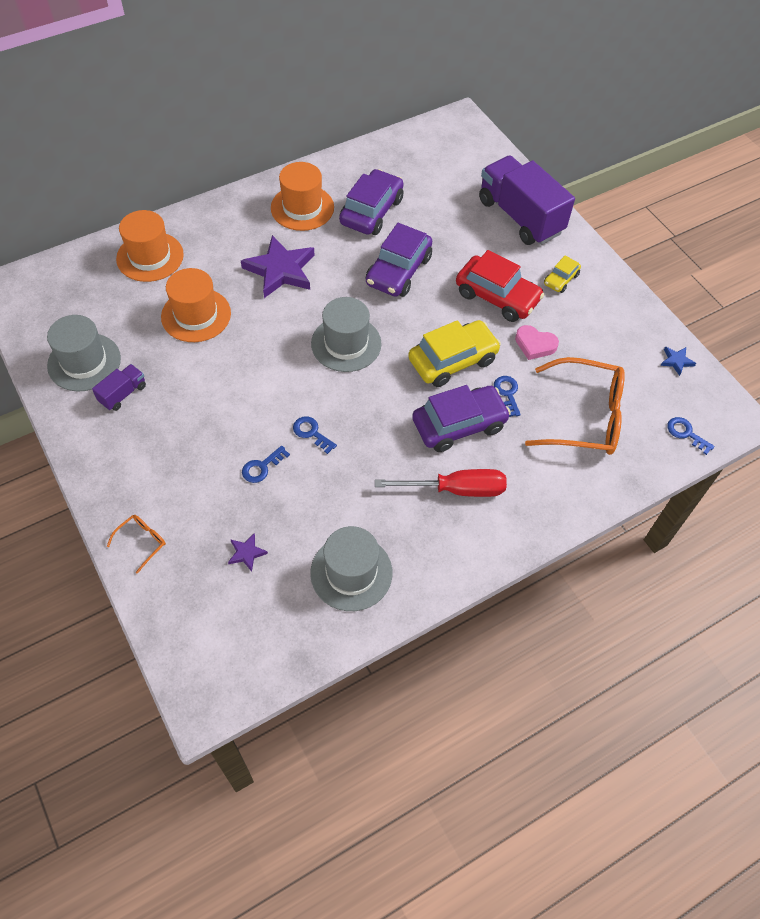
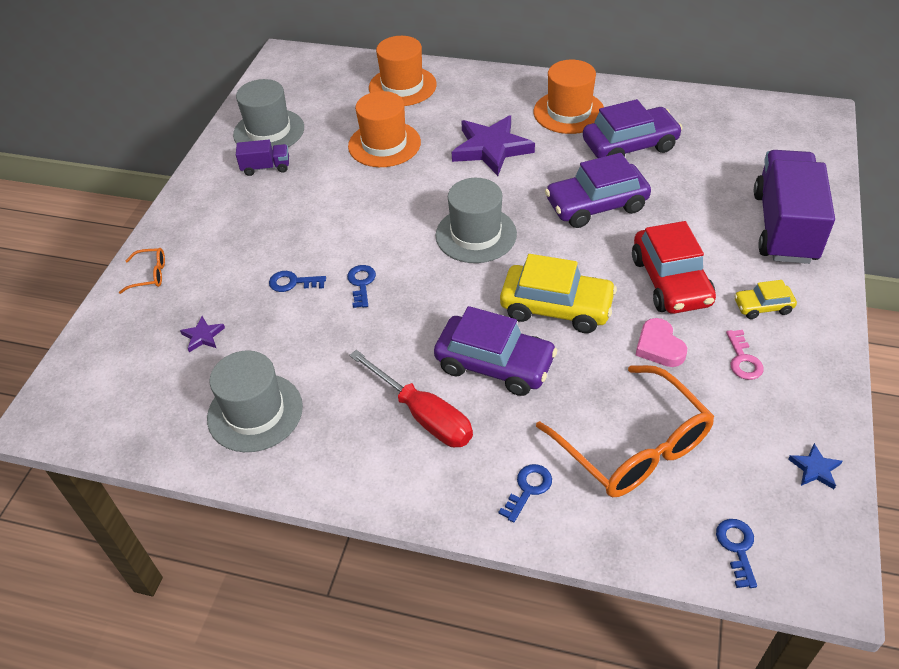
camera: 50 degrees right, 10 degrees down
blue key [494,376,521,417] -> blue key moved to [498,464,552,523]
none -> pink key [726,330,764,380]

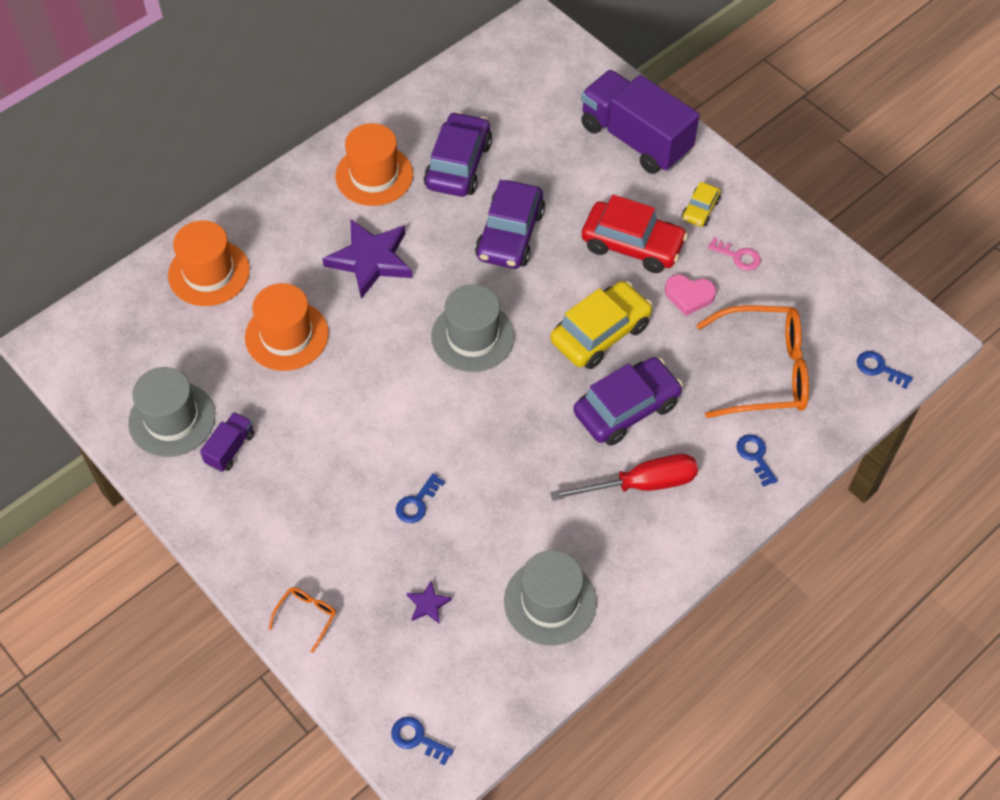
camera: 60 degrees left, 10 degrees up
blue key [347,265,376,308] -> blue key moved to [391,717,454,765]
blue star [788,443,842,489] -> none

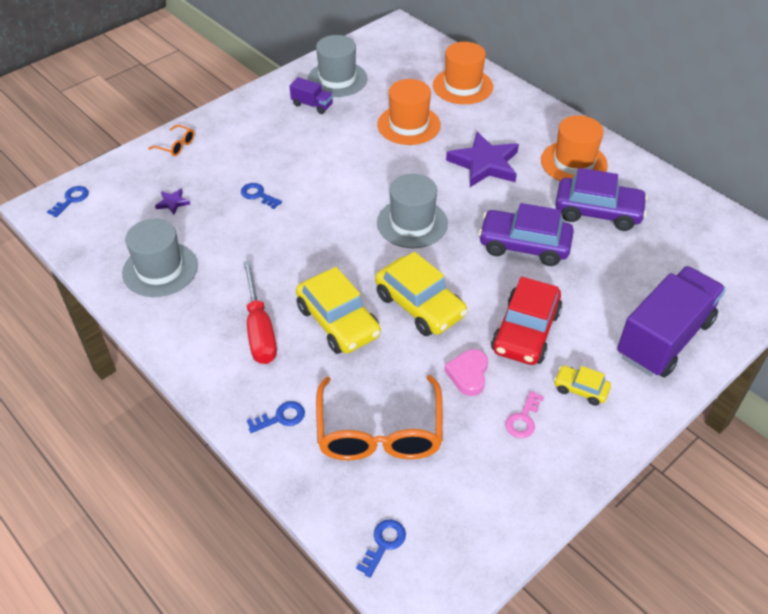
camera: 90 degrees right, 10 degrees down
purple car [573,357,683,446] -> yellow car [296,267,381,354]

